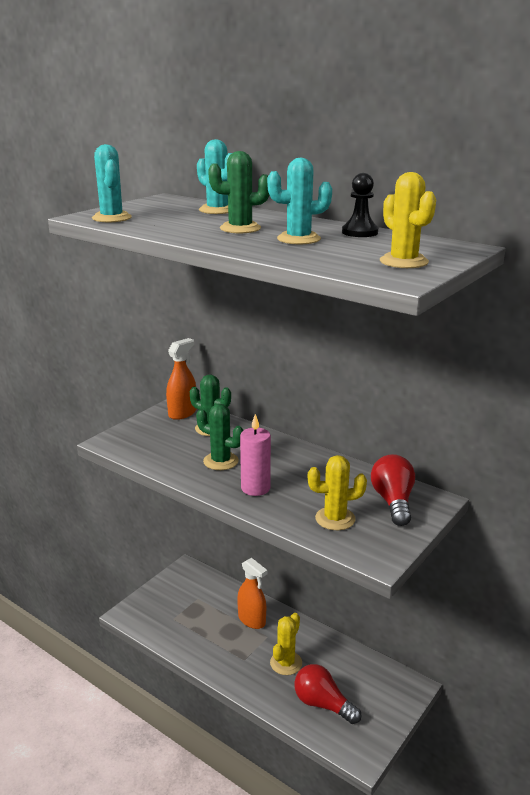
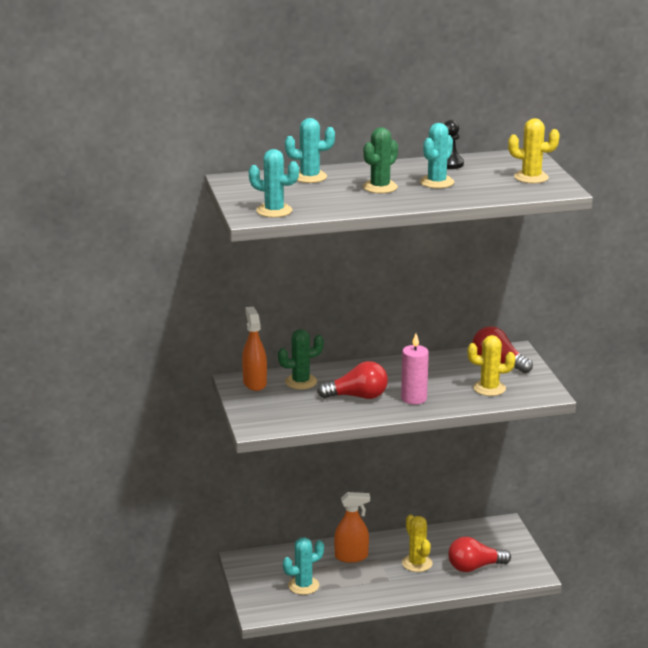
camera: 50 degrees left, 0 degrees up
green cactus [196,404,244,470] -> red light bulb [317,361,388,399]
yellow cactus [308,455,367,530] -> yellow cactus turned 60 degrees clockwise [468,335,515,396]
none -> turquoise cactus [283,537,324,595]

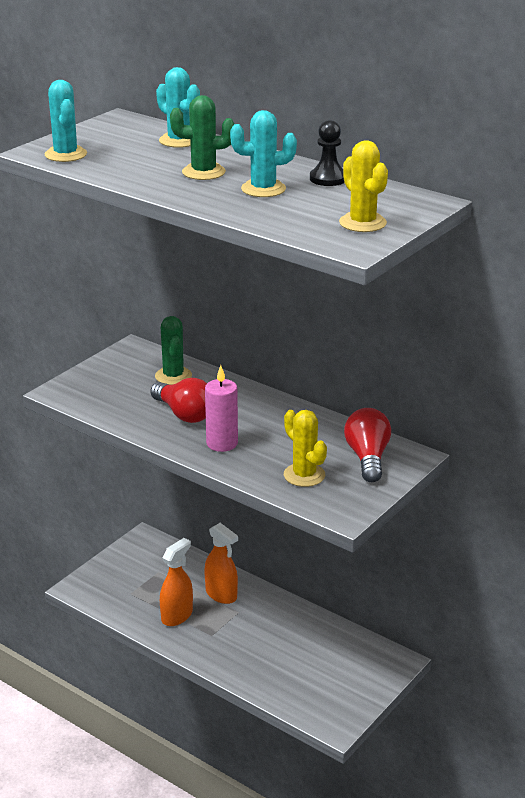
camera: 50 degrees right, 5 degrees up
orange spray bottle [242,306,267,391] -> orange spray bottle moved to [160,538,193,626]
green cactus [278,329,324,389] -> green cactus turned 45 degrees clockwise [155,316,192,385]
turquoise cactus [283,537,324,595] -> none
yellow cactus [402,514,433,572] -> none
red light bulb [448,537,511,572] -> none

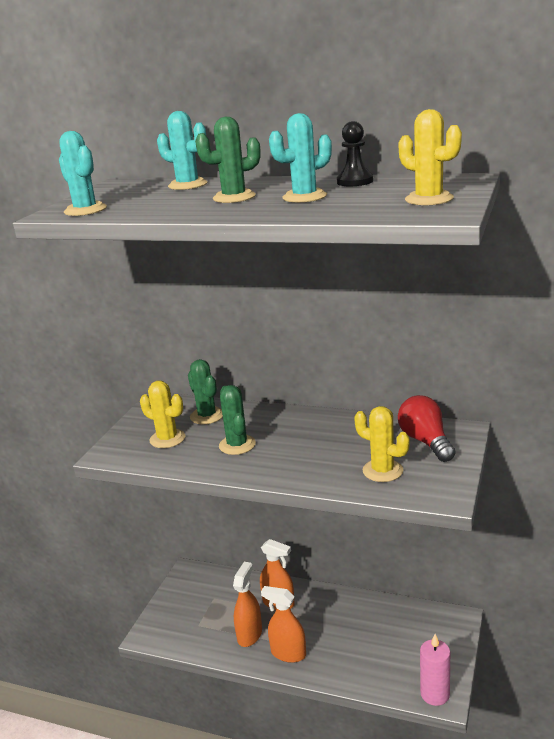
camera: 15 degrees left, 5 degrees down
red light bulb [150,378,207,423] -> green cactus [219,385,256,455]
pink candle [205,365,238,452] -> pink candle moved to [420,634,450,706]
none -> yellow cactus [140,381,185,448]
none -> orange spray bottle [261,586,306,663]

